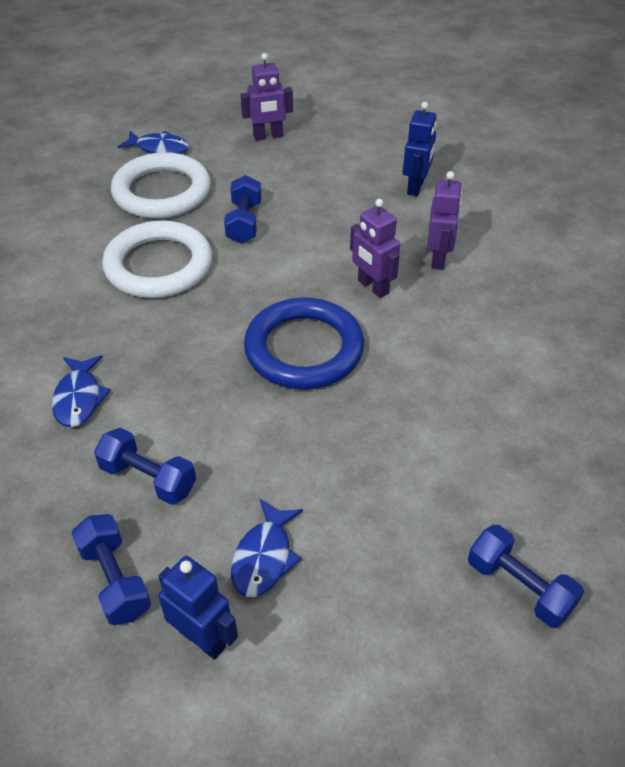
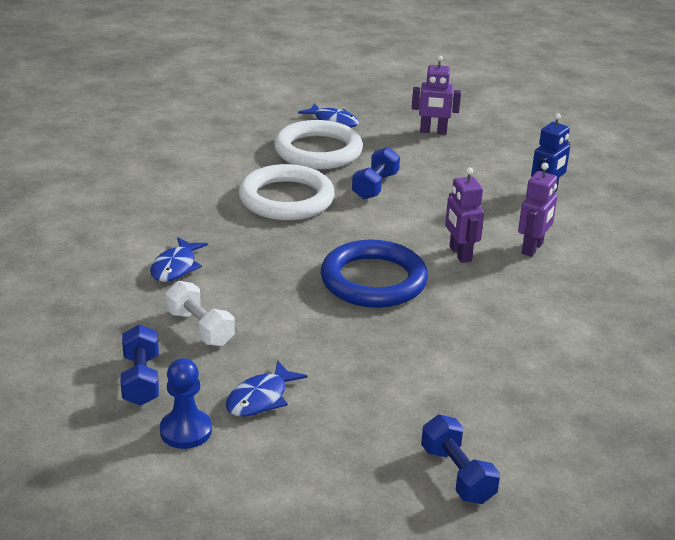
camera: 20 degrees right, 15 degrees down
blue dumbbell [94,428,196,505] -> white dumbbell [165,281,235,346]
blue robot [158,556,238,660] -> blue pawn [160,358,212,449]

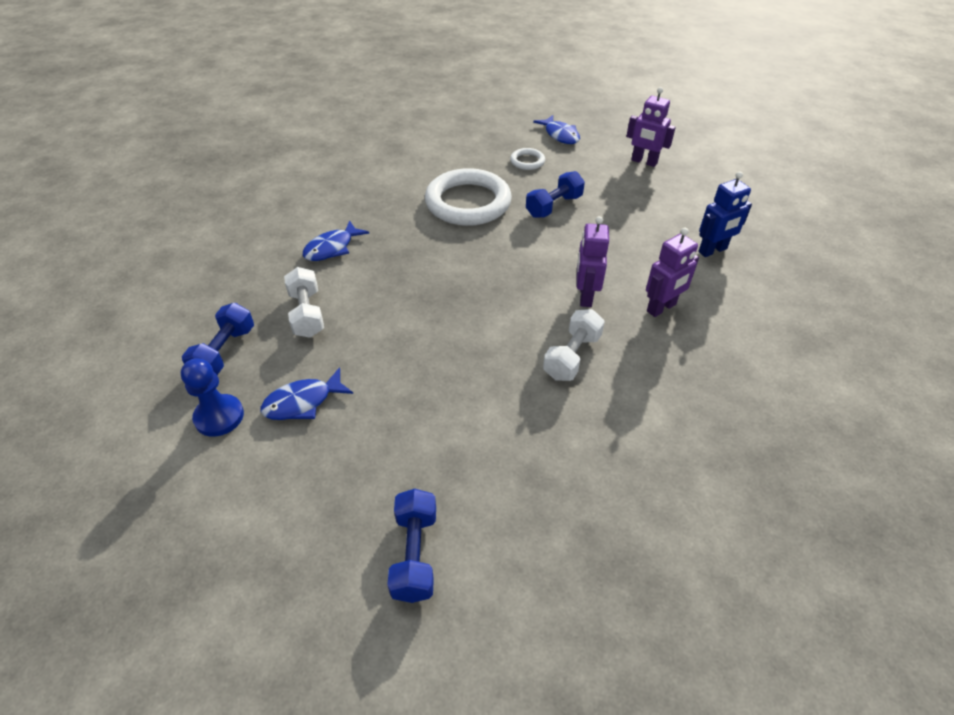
camera: 25 degrees right, 15 degrees up
white ring [274,120,363,169] -> white ring [510,148,545,170], size x0.44
blue ring [321,239,428,308] -> none
none -> white dumbbell [543,309,605,381]

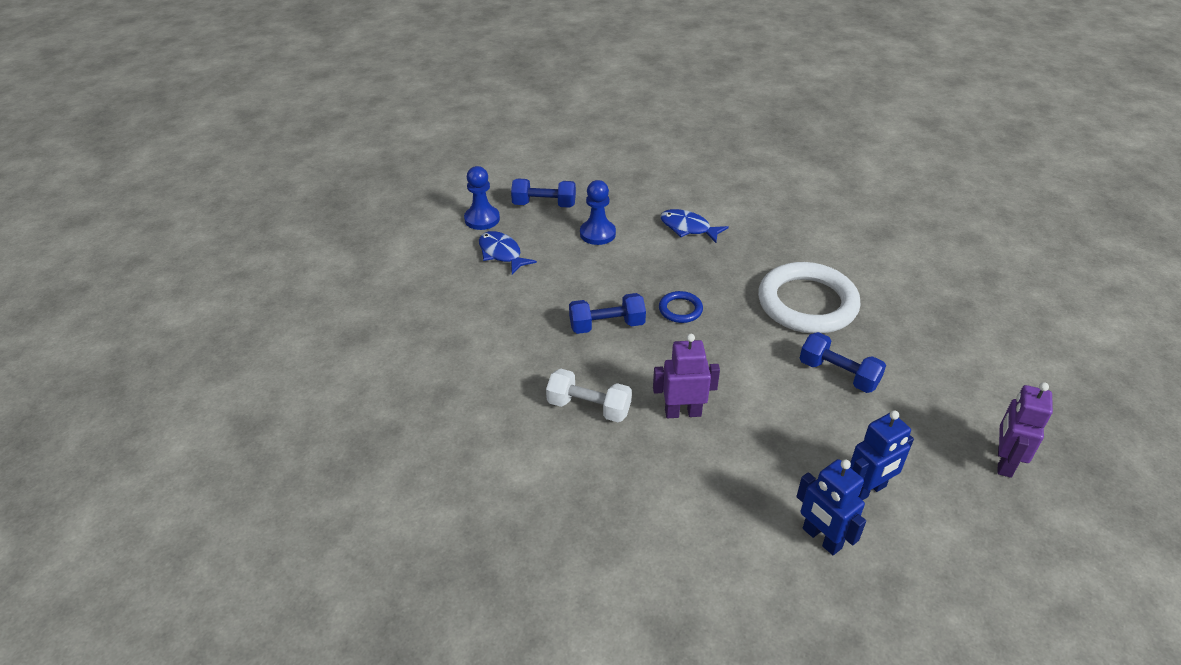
camera: 80 degrees right, 5 degrees down
white dumbbell [284,267,324,338] -> blue pawn [580,180,616,245]
blue dumbbell [387,489,436,603] -> blue dumbbell moved to [569,293,646,334]
white ring [510,148,545,170] -> none
blue fish [533,115,580,144] -> none
purple robot [646,228,699,317] -> none
none -> blue ring [659,291,703,323]
none -> blue robot [850,410,914,500]

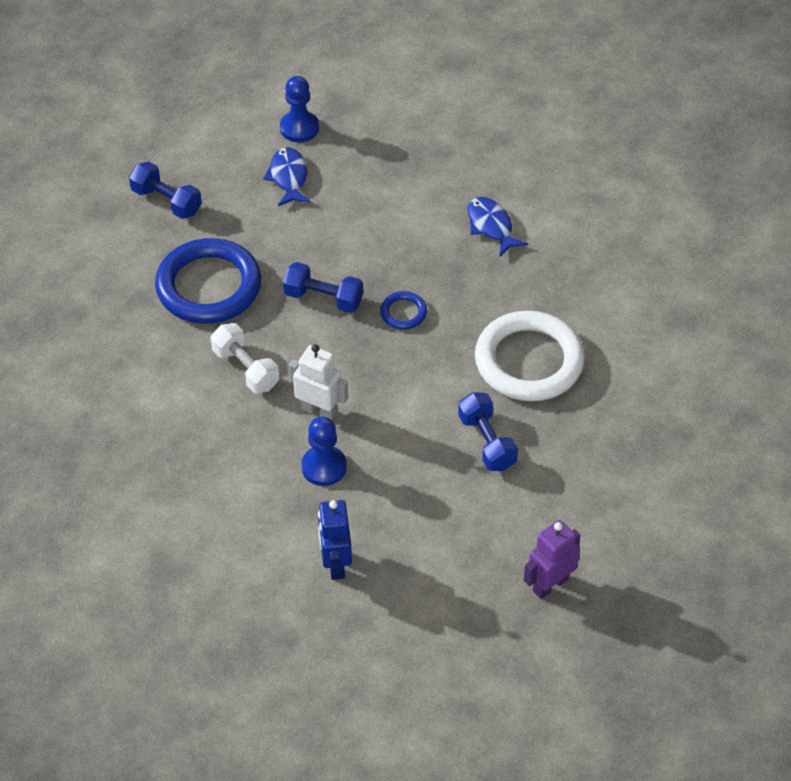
camera: 30 degrees right, 10 degrees up
blue dumbbell [511,179,576,208] -> blue dumbbell moved to [129,162,202,219]
blue pawn [580,180,616,245] -> blue pawn moved to [301,417,347,486]
purple robot [653,334,720,418] -> white robot [289,344,348,420]
blue robot [850,410,914,500] -> none
none -> blue ring [155,238,261,324]

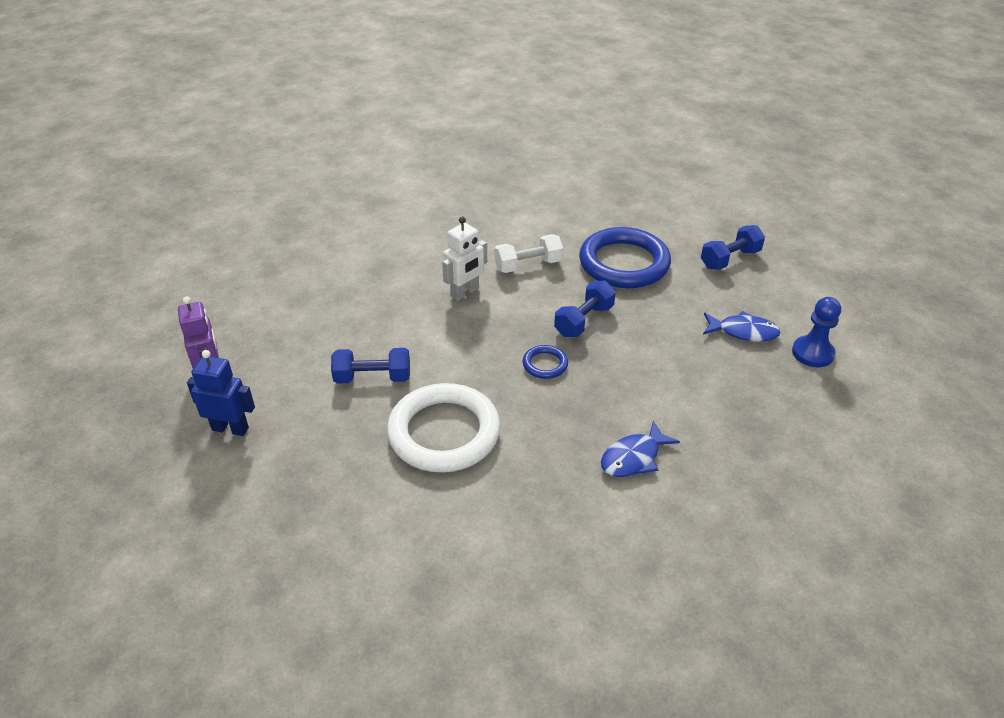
camera: 110 degrees right, 10 degrees down
blue pawn [301,417,347,486] -> none
blue robot [318,500,352,580] -> blue robot moved to [187,350,255,436]
blue fish [468,197,528,256] -> blue fish turned 150 degrees clockwise [601,421,680,477]

